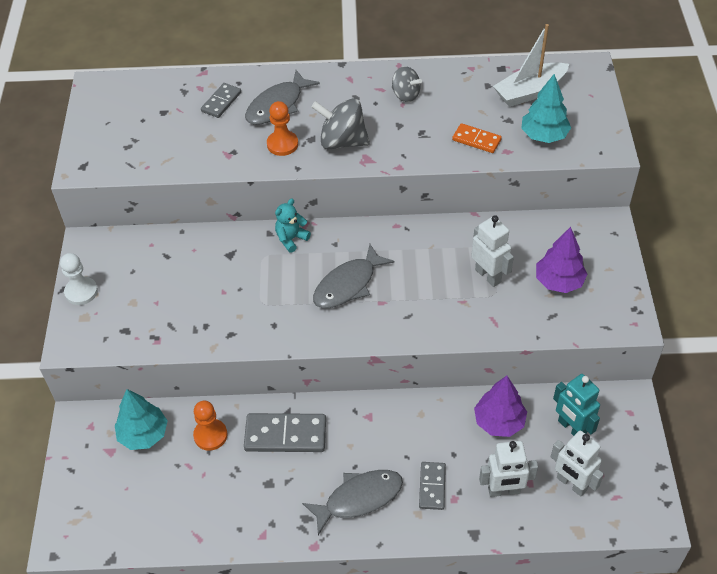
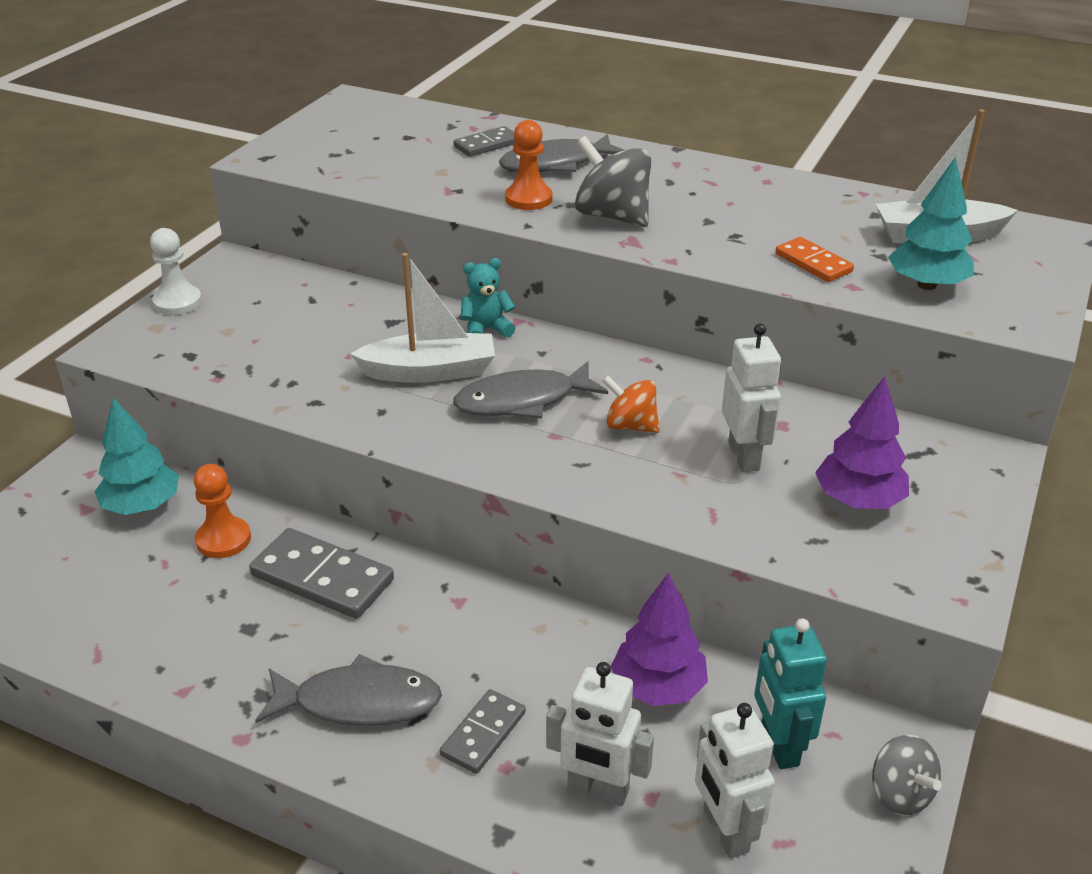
camera: 25 degrees right, 15 degrees down
grey spinning top [392,66,422,102] -> grey spinning top moved to [872,735,942,816]
none -> white boat [350,253,495,383]
none -> orange spinning top [602,375,660,433]

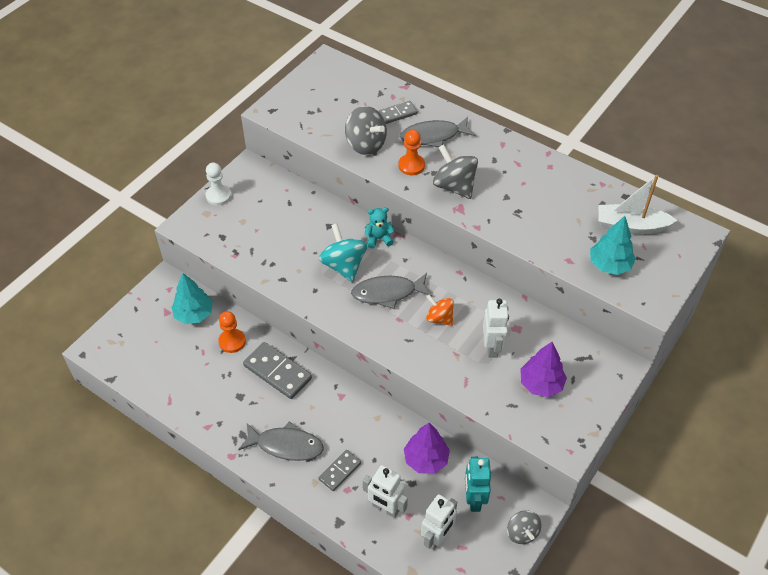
camera: 10 degrees right, 15 degrees up
white boat [350,253,495,383] -> turquoise spinning top [319,223,367,282]
white robot [695,703,775,858] -> white robot turned 135 degrees counterclockwise [421,494,457,550]
orange domino [775,237,854,282] -> none
none -> grey spinning top [345,106,387,155]

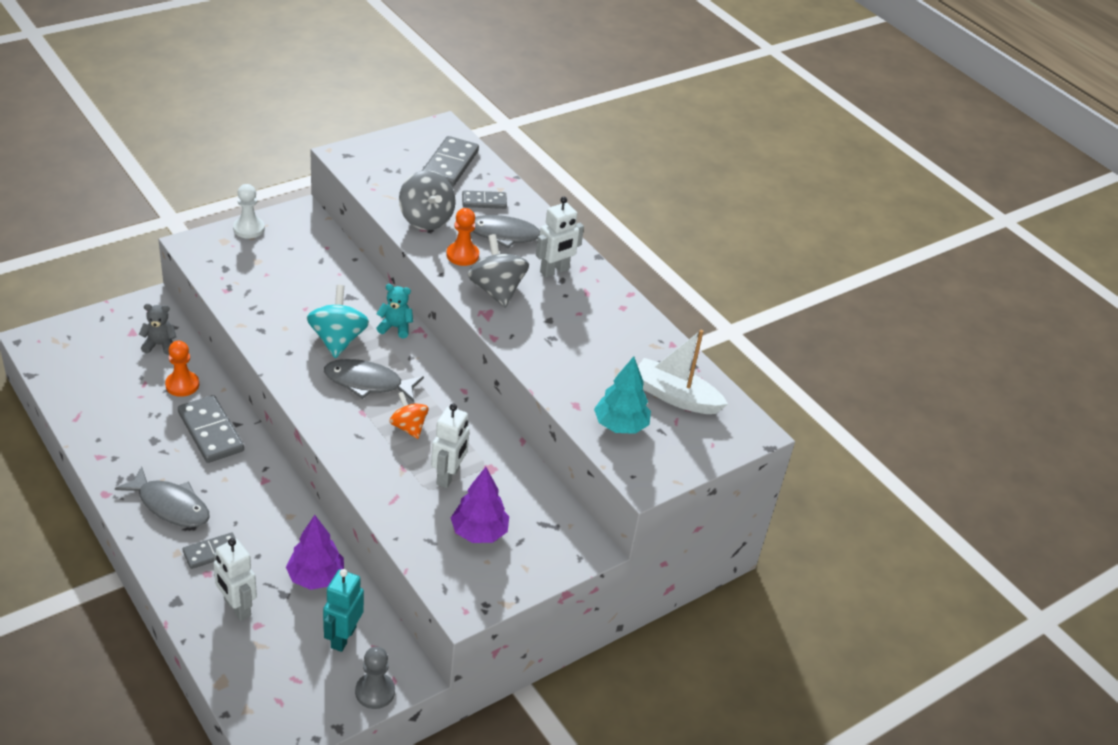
camera: 15 degrees right, 10 degrees down
turquoise tree [172,273,213,324] -> grey teddy bear [139,304,176,355]
white robot [421,494,457,550] -> white robot moved to [536,197,584,278]
grey spinning top [507,510,541,544] -> grey pawn [355,647,395,709]
none -> grey domino [422,136,479,187]

